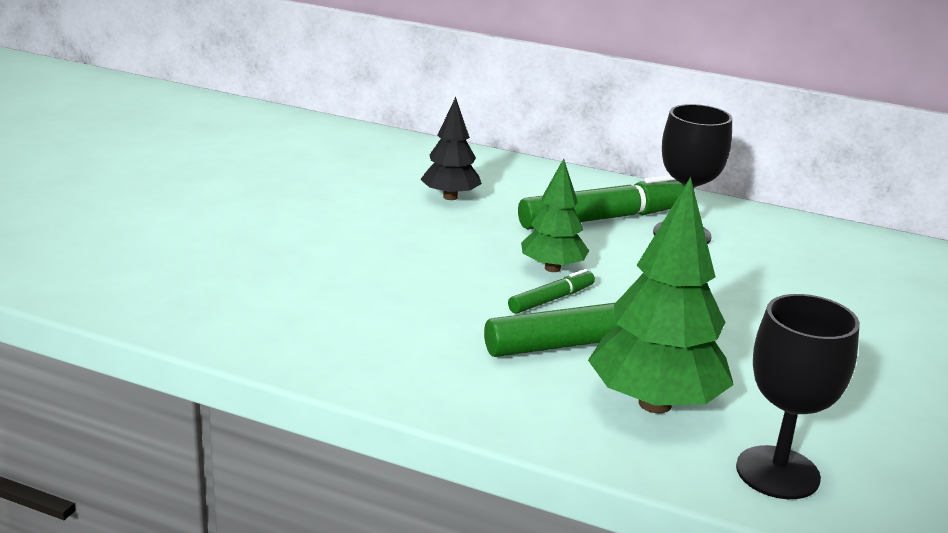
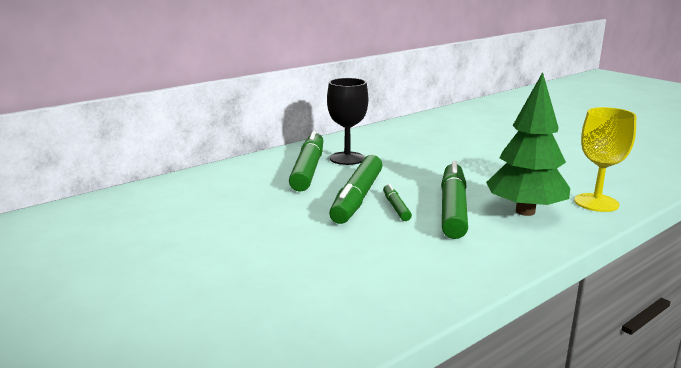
camera: 60 degrees left, 5 degrees down
black tree [420,97,482,200] -> none
green tree [521,159,589,272] -> green marker [329,155,383,224]
black goblet [736,294,860,499] -> yellow goblet [574,107,636,212]

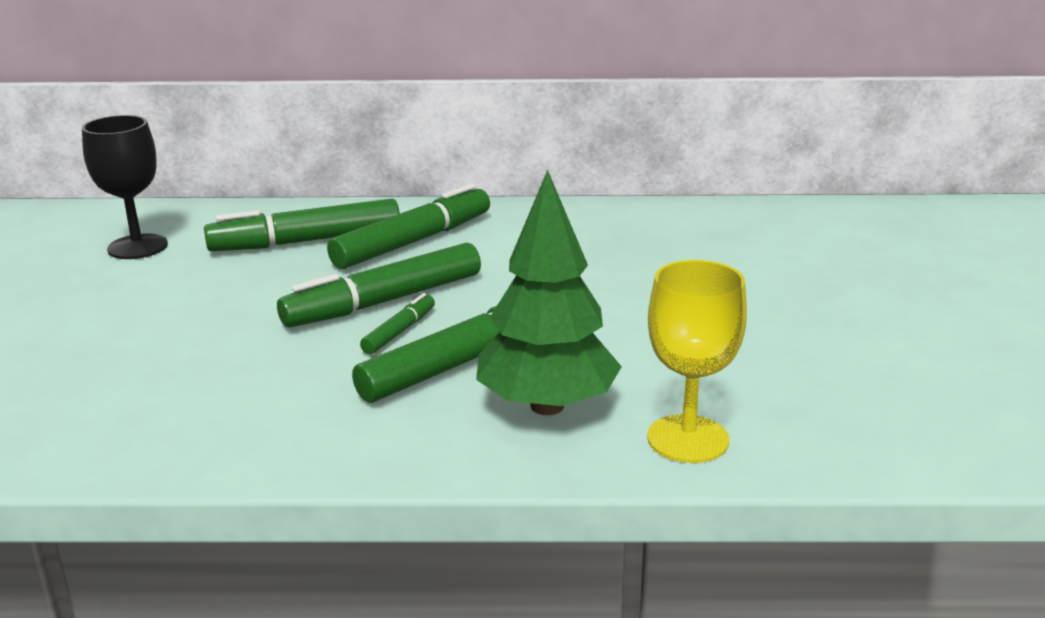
camera: 40 degrees right, 5 degrees up
black goblet [327,78,368,165] -> black goblet moved to [82,115,168,259]
none -> green marker [204,199,400,251]

